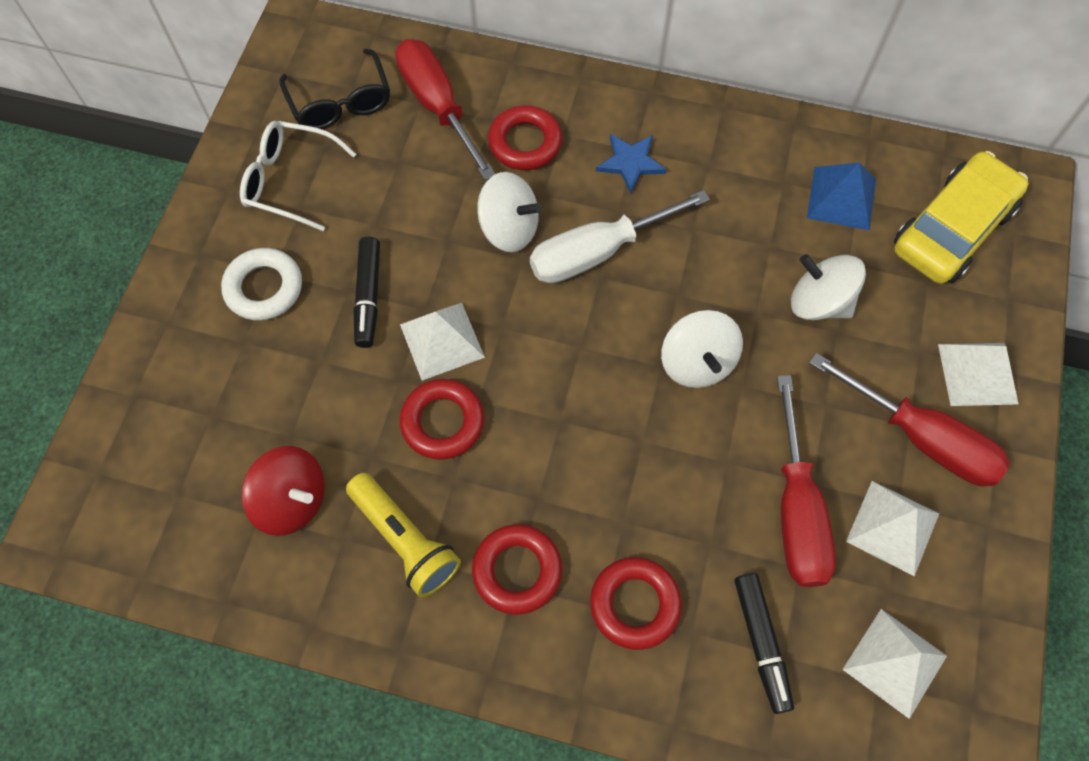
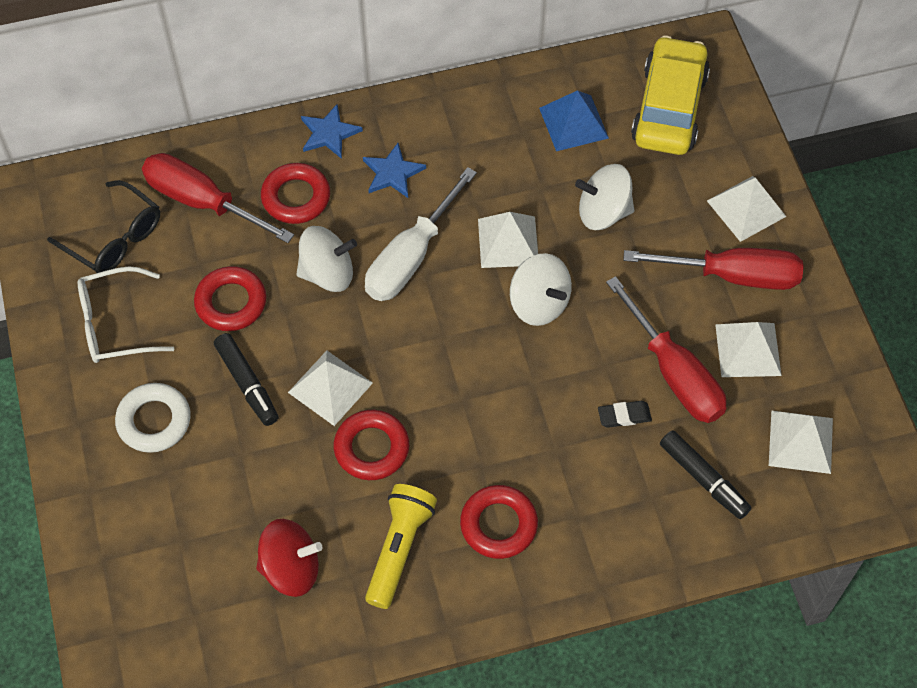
camera: 30 degrees left, 5 degrees down
yellow flashlight [346,472,461,598] -> yellow flashlight turned 90 degrees counterclockwise [365,484,437,609]
red ring [590,557,682,650] -> red ring moved to [194,266,266,331]
none -> blue star [301,104,363,159]
none -> white pyramid [478,212,538,268]
none -> black eraser [598,401,652,428]

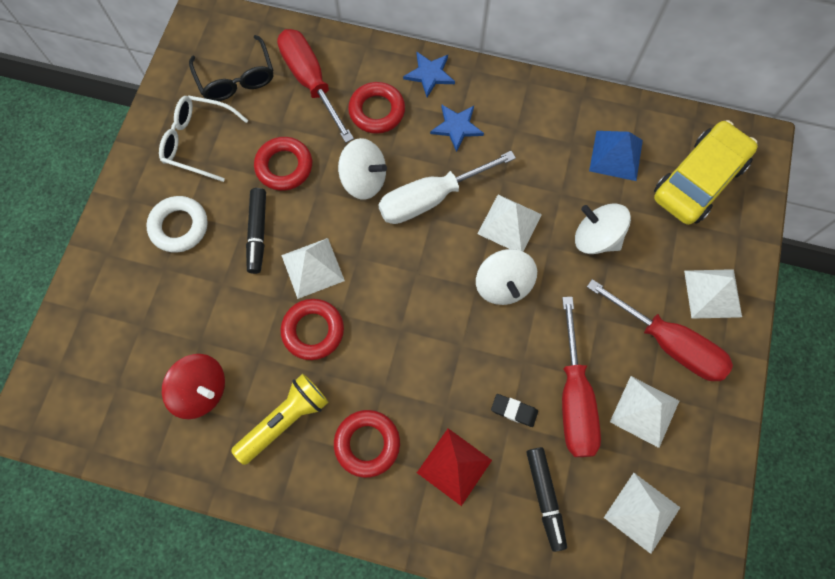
camera: 30 degrees right, 10 degrees up
none -> red pyramid [417,428,492,506]

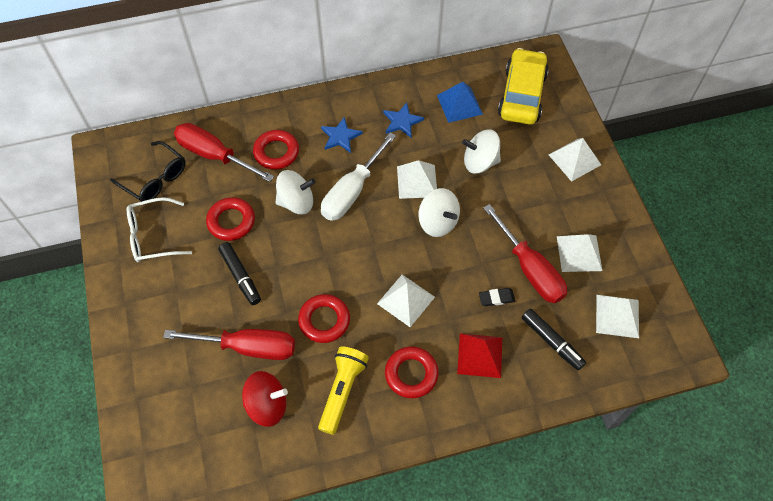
camera: 30 degrees left, 10 degrees down
white ring [146,196,208,253] -> none
white pyramid [281,238,345,299] -> white pyramid moved to [377,274,435,327]
blue star [403,52,455,97] -> blue star moved to [383,103,424,138]
red screwdriver [587,279,733,381] -> red screwdriver moved to [163,329,295,360]

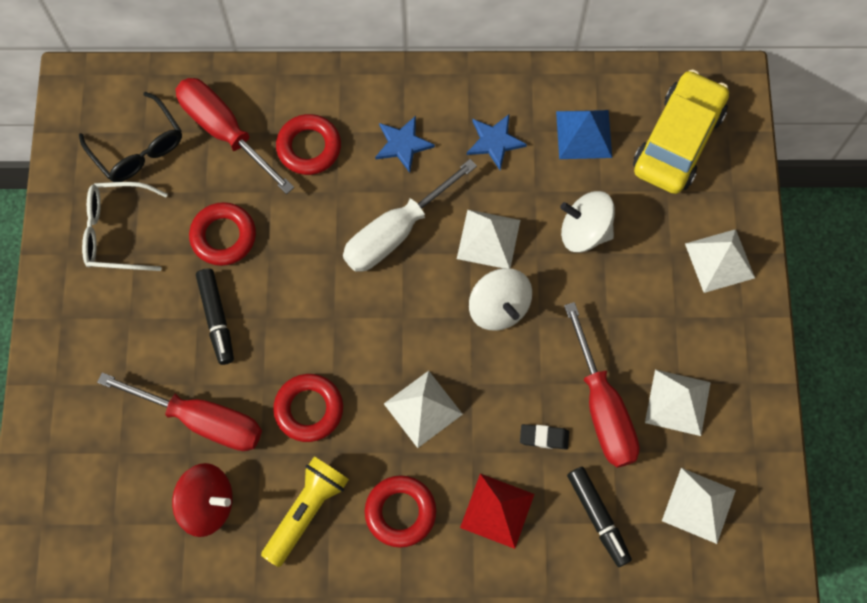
camera: 15 degrees right, 10 degrees up
white spinning top [276,170,315,214] -> none

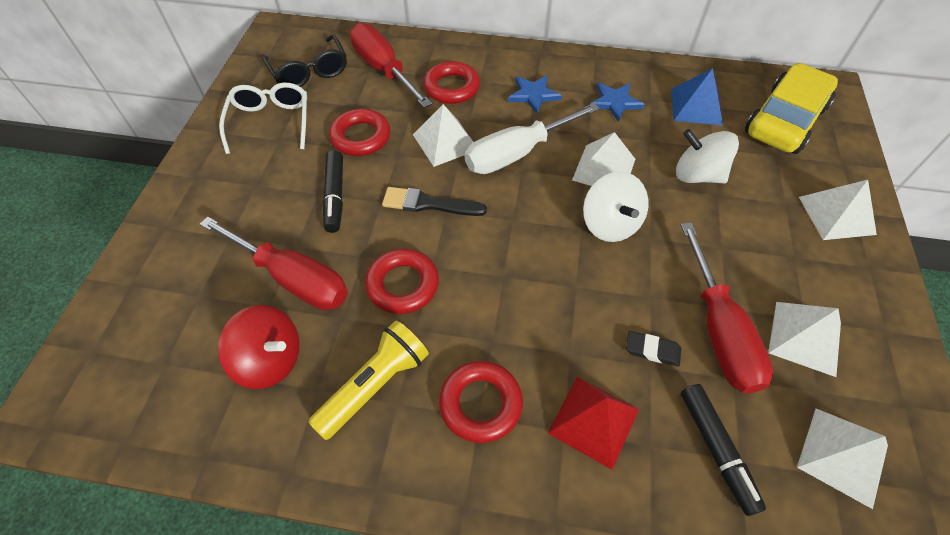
camera: 10 degrees right, 15 degrees down
white glasses [82,182,168,271] -> white glasses turned 75 degrees clockwise [219,82,307,154]
white pyramid [384,371,463,448] -> white pyramid moved to [413,104,473,167]
none -> black brush [382,187,487,216]

